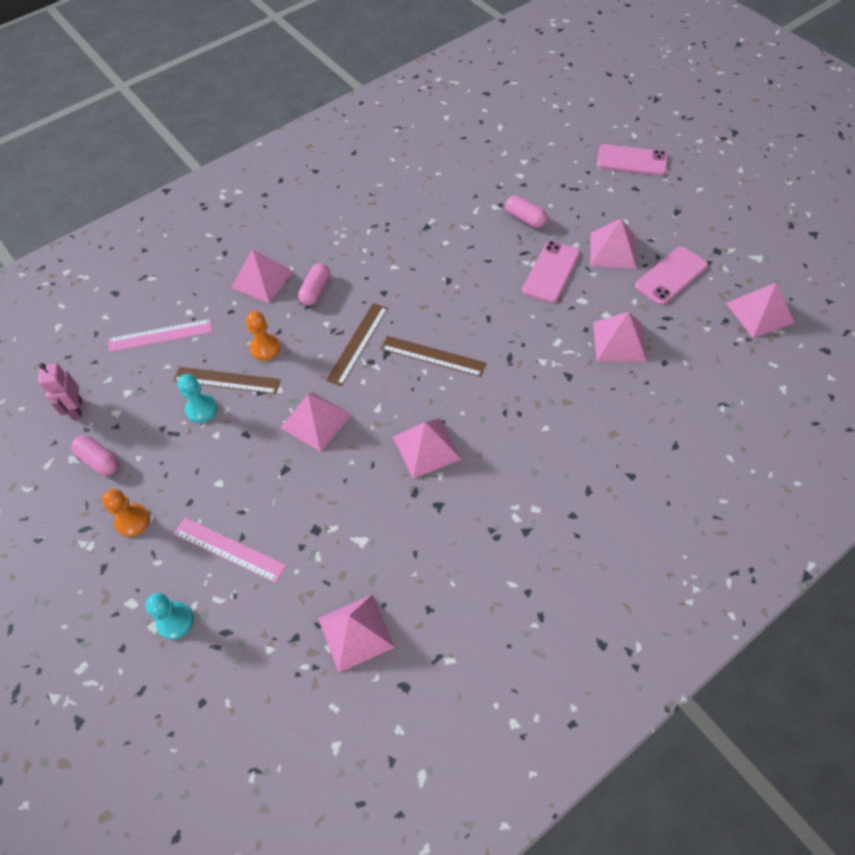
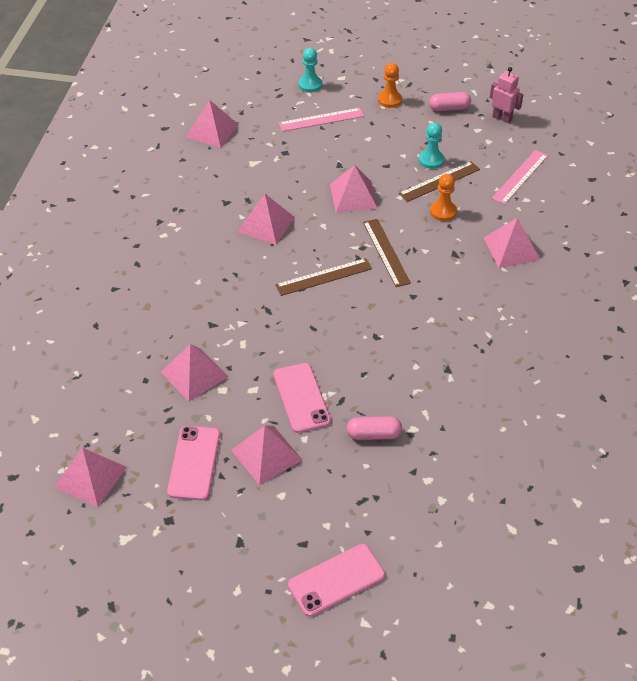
camera: 135 degrees right, 10 degrees down
pink capsule [298,263,330,306] -> none

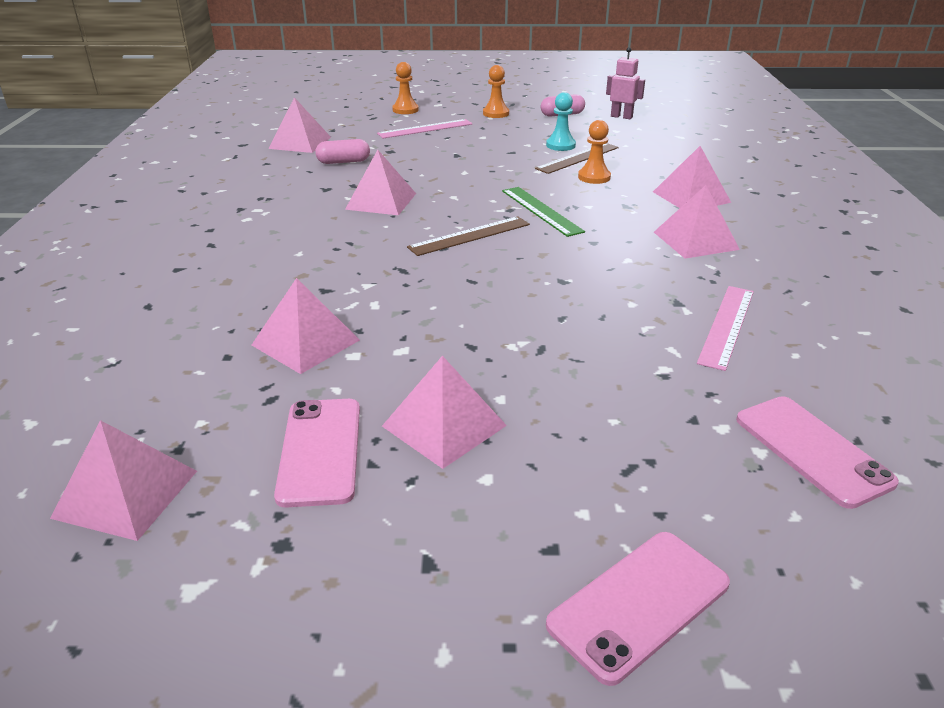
camera: 10 degrees left, 15 degrees down
pink phone [273,363,331,433] -> pink phone moved to [736,396,899,509]
turquoise pawn [298,48,322,92] -> orange pawn [392,62,419,114]
pink pyramid [330,165,378,213] -> pink pyramid moved to [654,185,740,259]
pink capsule [347,416,402,440] -> pink capsule moved to [315,139,370,164]
brown ruler [363,219,411,287] -> green ruler [502,187,585,237]
pink ruler [492,150,548,205] -> pink ruler moved to [697,286,754,371]

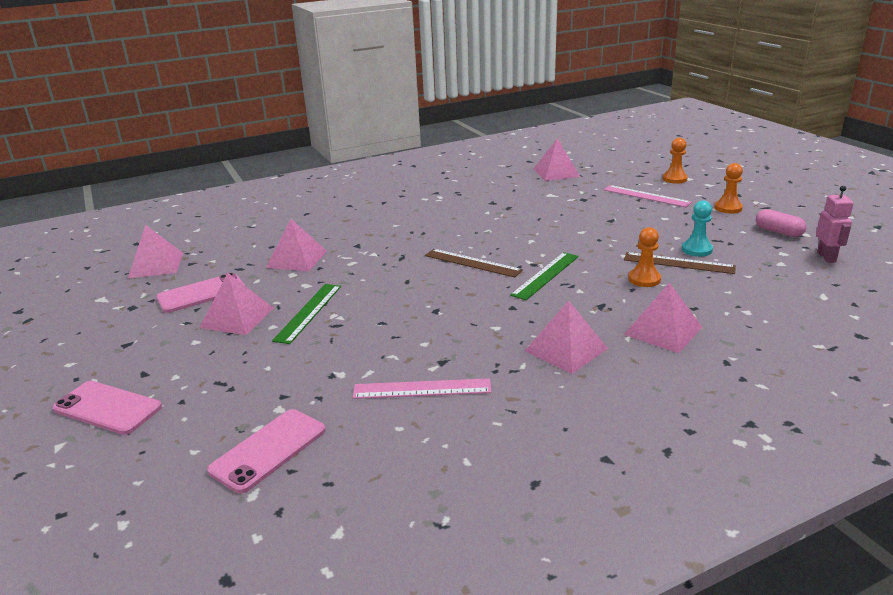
camera: 65 degrees right, 5 degrees down
pink capsule [315,139,370,164] -> none
pink pyramid [345,150,416,215] -> none
none -> green ruler [272,284,341,344]

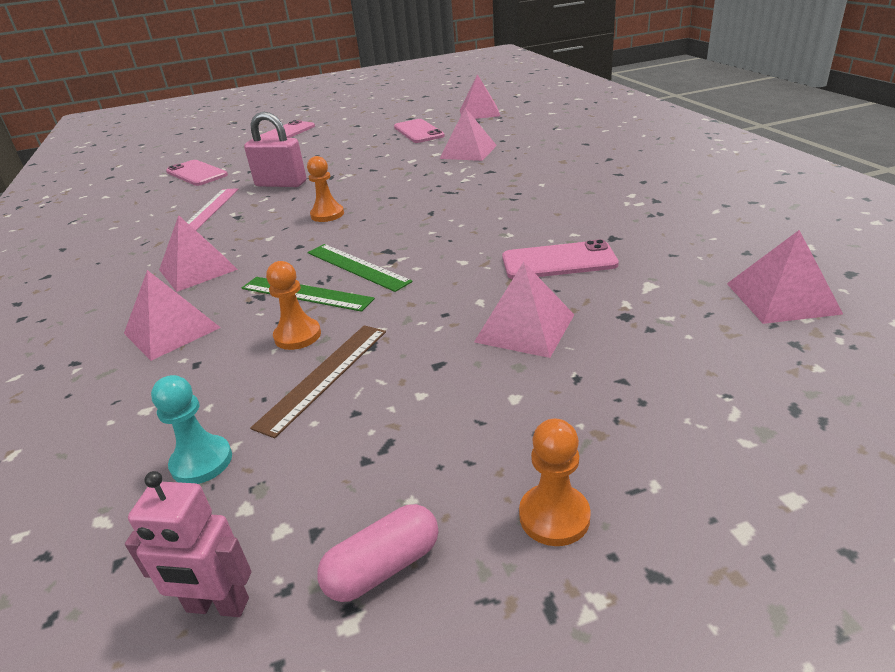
camera: 100 degrees right, 5 degrees up
pink pyramid [199,273,274,335] -> pink pyramid moved to [474,262,574,358]
green ruler [272,284,341,344] -> green ruler moved to [242,277,375,312]
brown ruler [425,249,523,277] -> none
pink ruler [604,185,692,207] -> none
orange pawn [663,138,688,184] -> orange pawn moved to [307,156,344,222]
turquoise pawn [682,201,713,257] -> turquoise pawn moved to [151,375,232,484]
none -> pink padlock [244,112,306,187]
none -> pink phone [502,239,619,279]

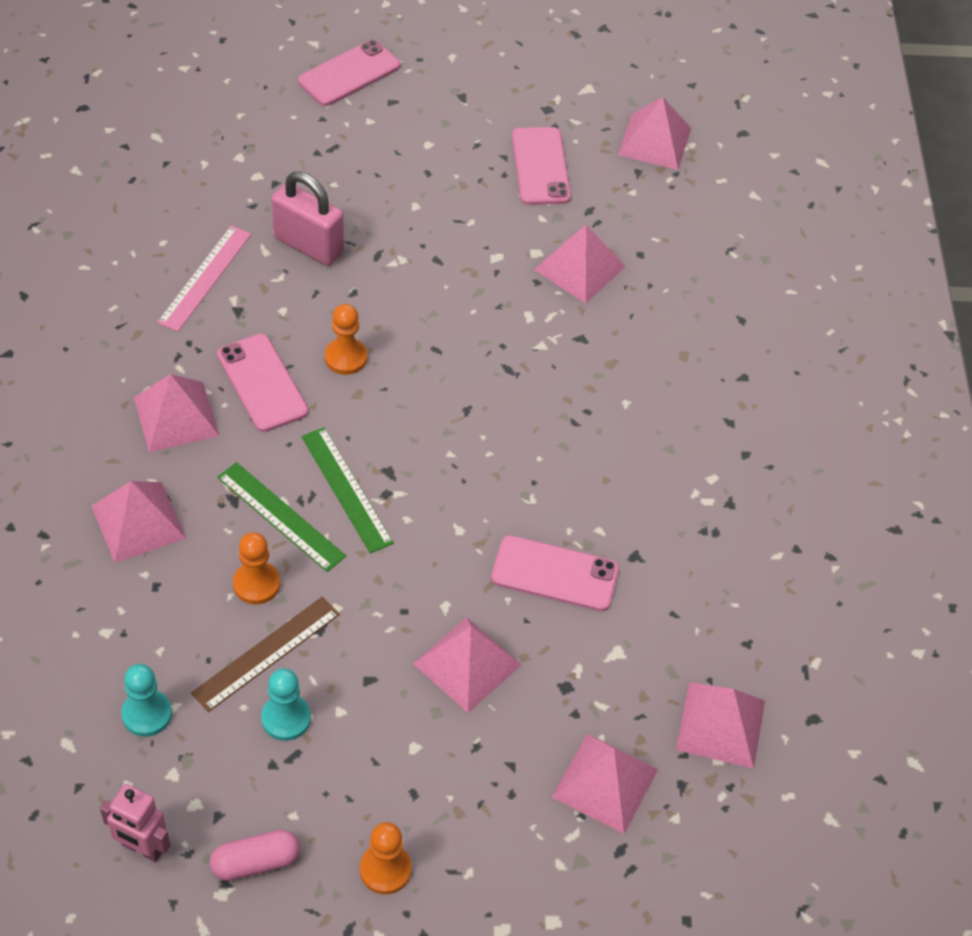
camera: 10 degrees right, 20 degrees up
pink phone [166,160,228,186] -> pink phone moved to [217,334,308,432]
none -> turquoise pawn [261,668,311,741]
none -> pink pyramid [552,734,658,834]

